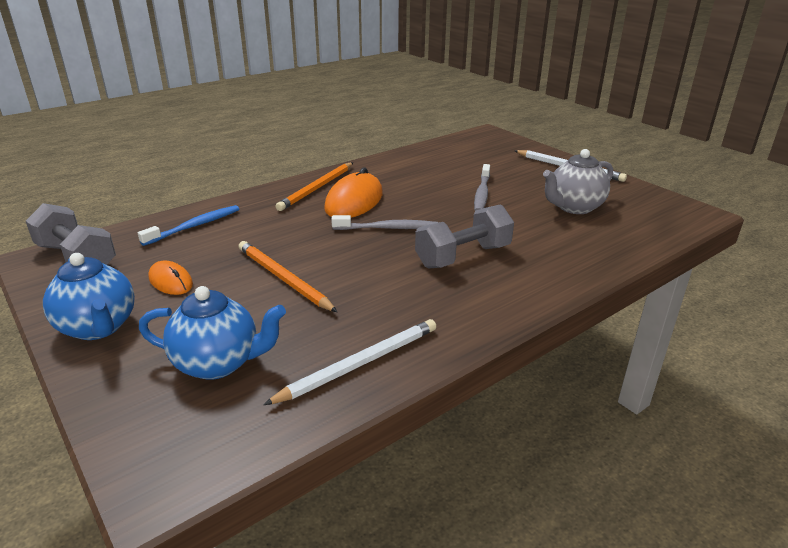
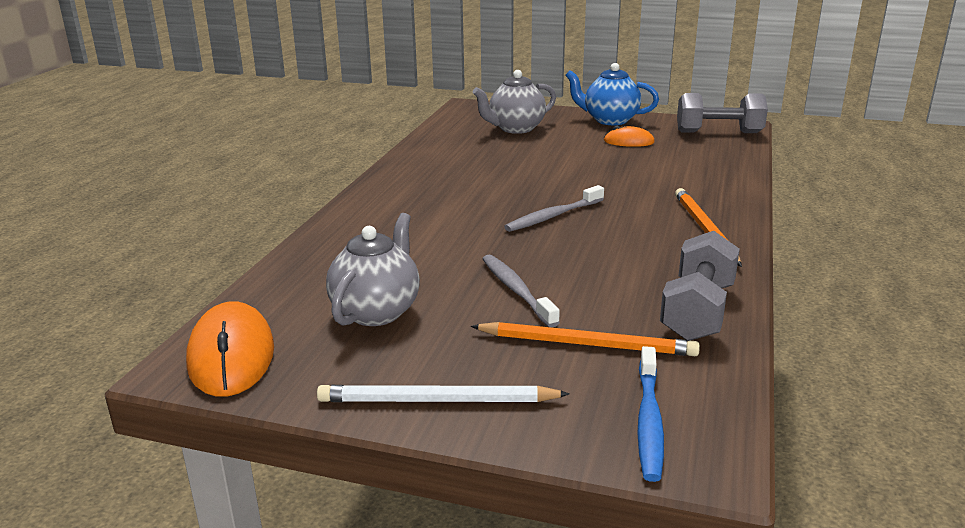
camera: 145 degrees right, 5 degrees down
blue toothbrush [138,205,239,246] -> blue toothbrush moved to [637,346,664,482]
blue teapot [139,286,286,380] -> grey teapot [473,70,556,134]
orange pencil [239,241,337,312] -> orange pencil moved to [471,322,700,356]
white pencil [263,319,436,405] -> none
orange mouse [324,167,383,218] -> orange mouse moved to [186,301,274,397]
grey dumbbell [415,204,514,269] -> grey dumbbell moved to [660,231,740,341]

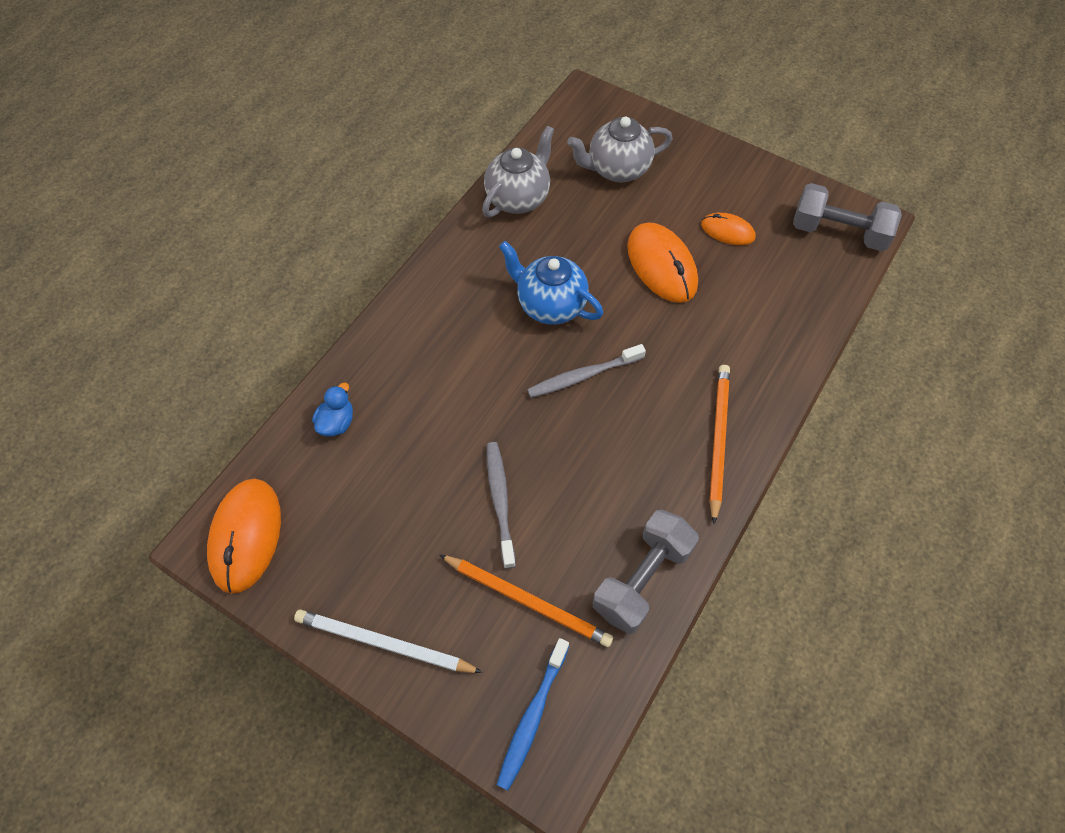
camera: 15 degrees right, 35 degrees up
grey teapot [326,213,420,326] -> grey teapot moved to [482,125,554,217]
blue teapot [565,63,659,125] -> blue teapot moved to [499,241,603,325]
none -> blue duck [312,383,353,436]
none -> orange mouse [627,222,698,303]

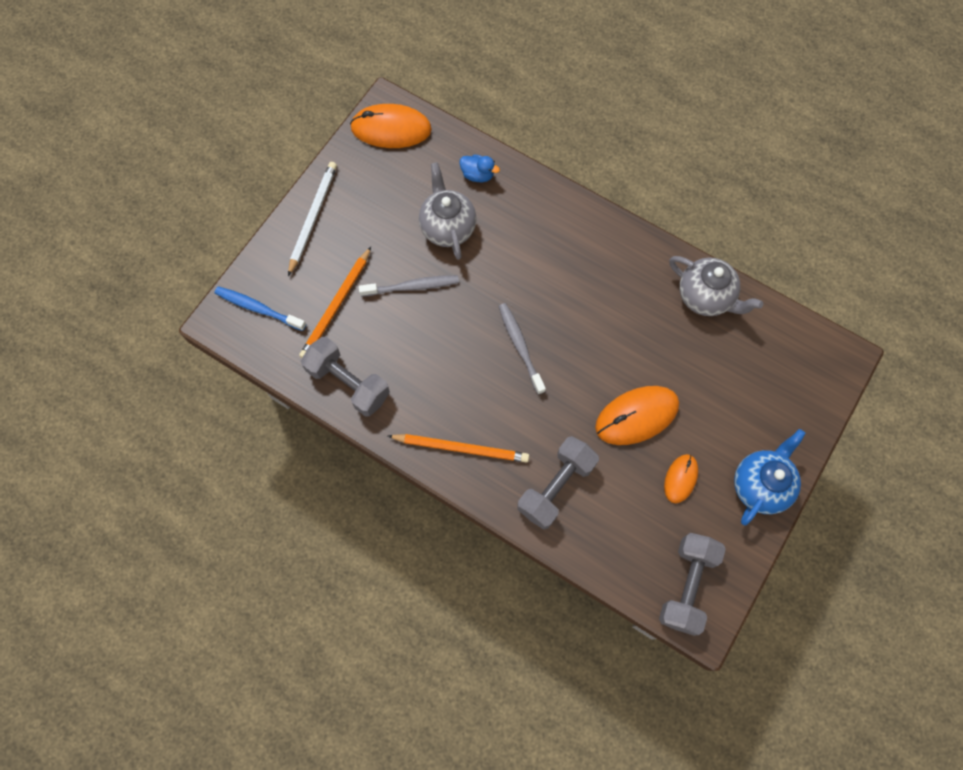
camera: 90 degrees right, 10 degrees up
blue teapot [499,241,603,325] -> blue teapot moved to [734,429,806,526]
grey teapot [567,117,672,182] -> grey teapot moved to [419,162,477,260]
none -> grey dumbbell [517,436,599,530]

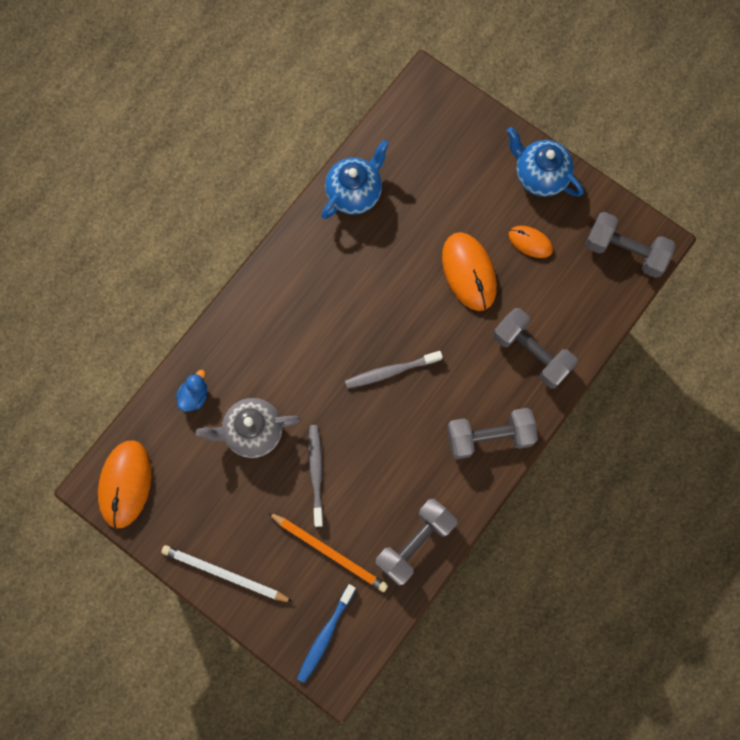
camera: 85 degrees left, 5 degrees up
orange pencil [388,434,529,463] -> grey dumbbell [447,408,538,459]
grey teapot [669,256,763,316] -> blue teapot [321,140,389,219]

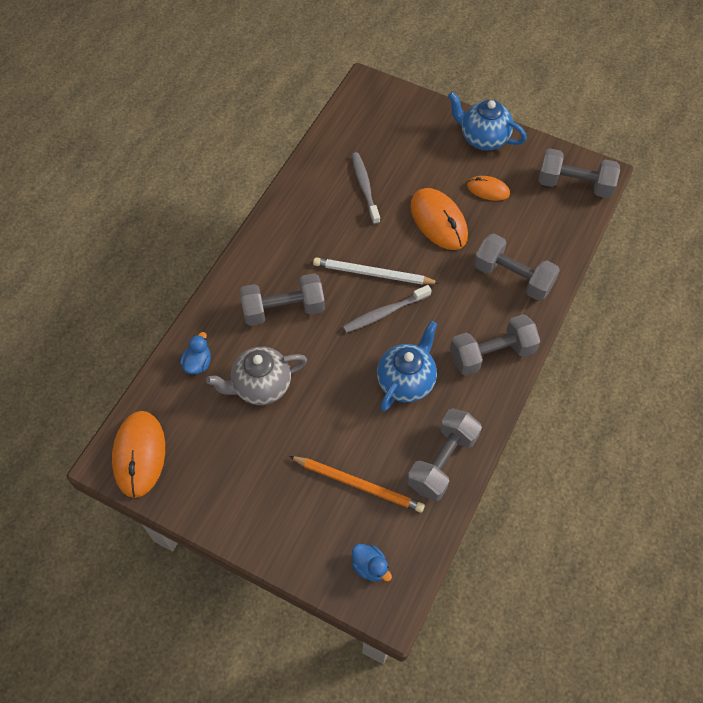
camera: 10 degrees left, 15 degrees down
white pencil [161,545,293,602] -> white pencil moved to [313,257,439,285]
blue toothbrush [297,584,356,683] -> blue duck [352,544,392,581]
grey toothbrush [308,425,324,527] -> grey toothbrush moved to [352,152,380,225]
blue teapot [321,140,389,219] -> blue teapot moved to [377,321,437,411]
none -> grey dumbbell [239,273,325,326]

